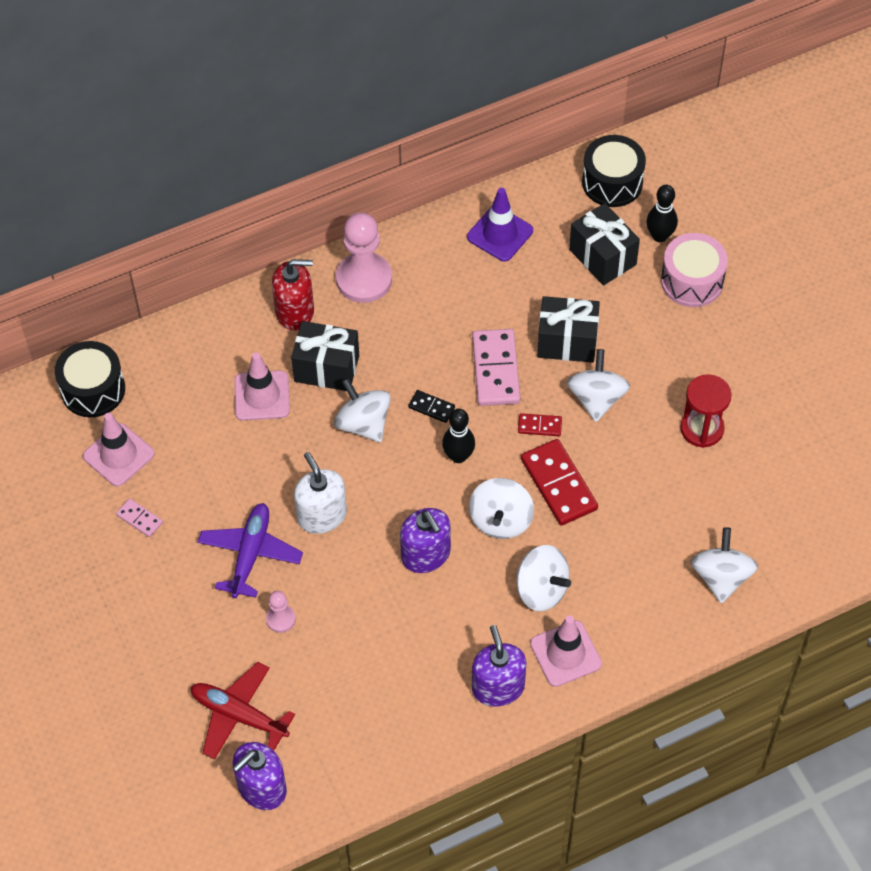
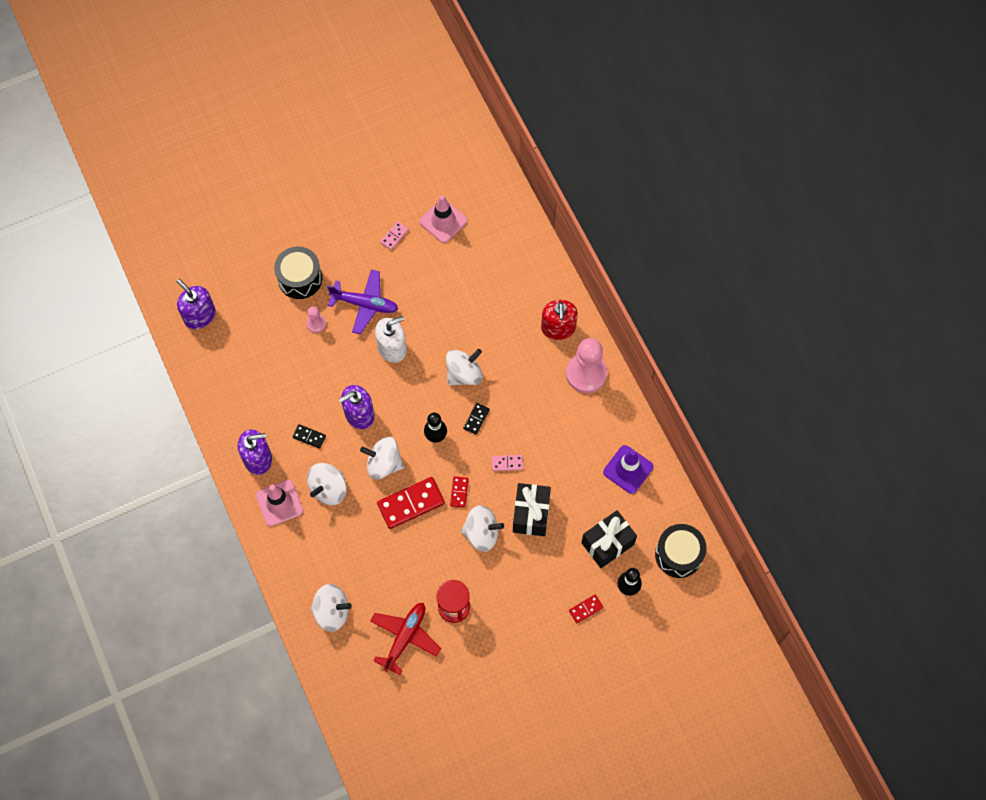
camera: 90 degrees right, 10 degrees up
black drum [55,341,125,417] -> black drum moved to [274,247,322,299]
red plane [191,662,295,759] -> red plane moved to [370,603,441,675]
pink traffic cone [234,352,290,421] -> none
black gift [291,321,359,391] -> none
pink domino [472,329,520,406] -> pink domino [492,455,523,471], size x0.50
pink drum [661,233,728,307] -> red domino [569,595,603,623]
none -> black domino [292,424,326,449]

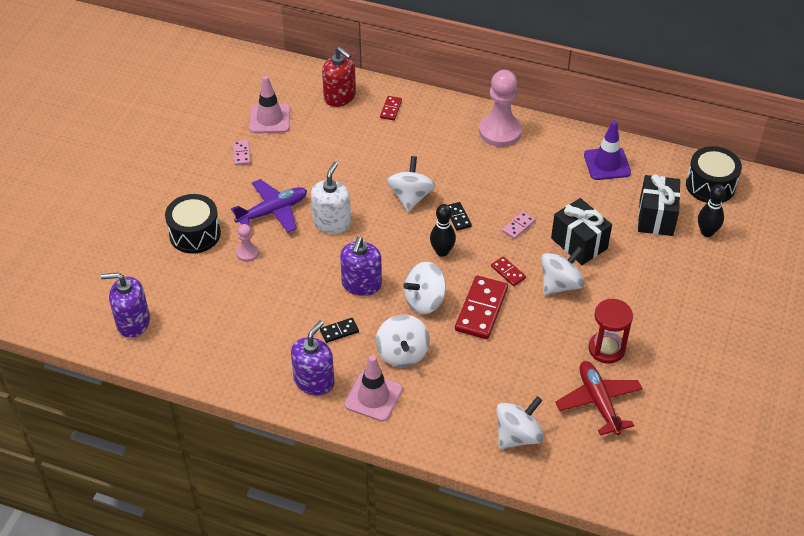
camera: 45 degrees left, 20 degrees down
red soap dispenser [541,300,578,340] -> red soap dispenser moved to [322,47,356,107]
red domino [569,595,603,623] -> red domino moved to [380,96,402,120]

